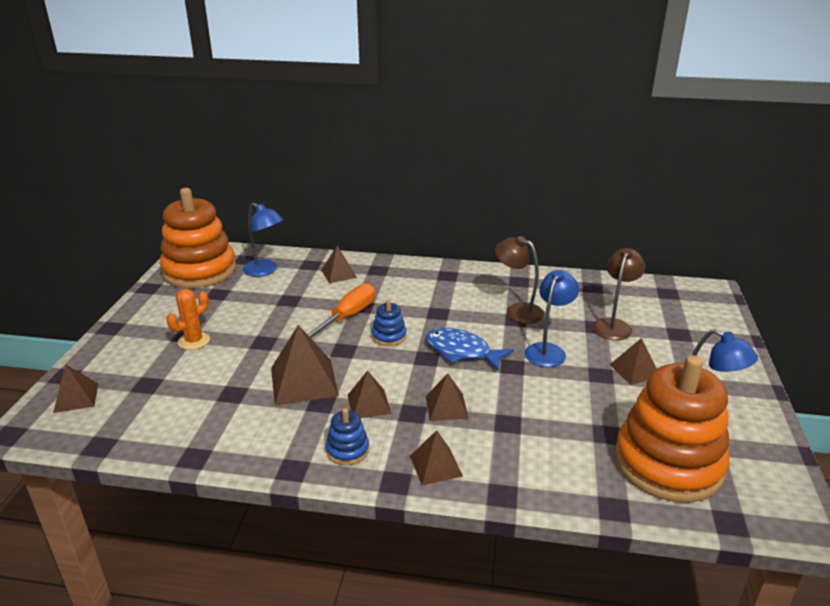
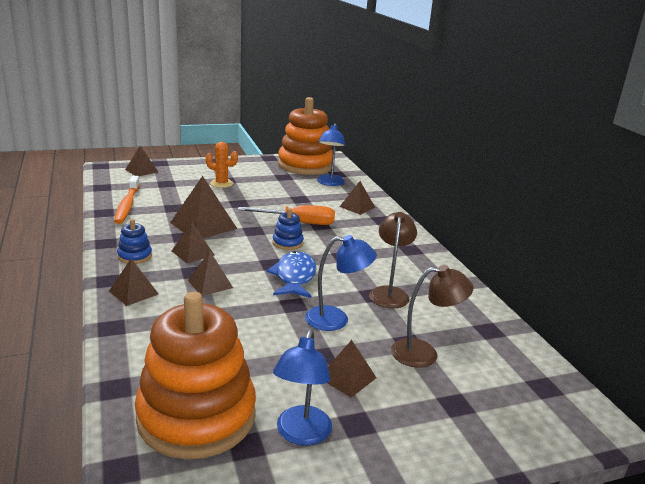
camera: 60 degrees right, 5 degrees down
none -> orange toothbrush [114,176,140,224]

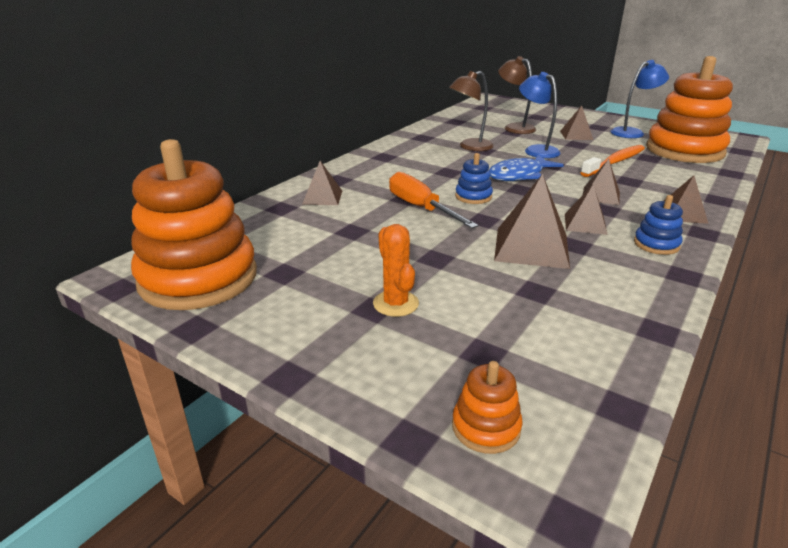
camera: 125 degrees left, 5 degrees up
orange toothbrush [114,176,140,224] -> orange toothbrush moved to [581,145,645,177]
brown pyramid [125,146,158,176] -> orange stacking toy [452,361,523,454]
blue lamp [317,124,346,186] -> none

